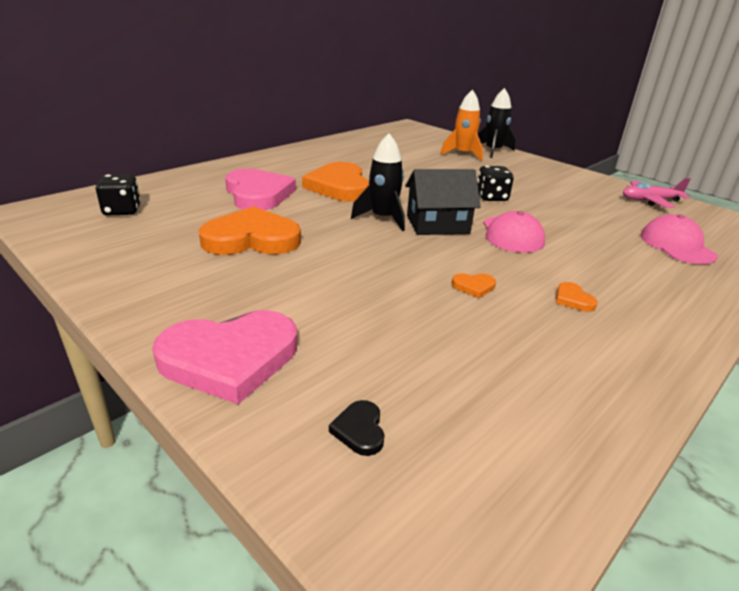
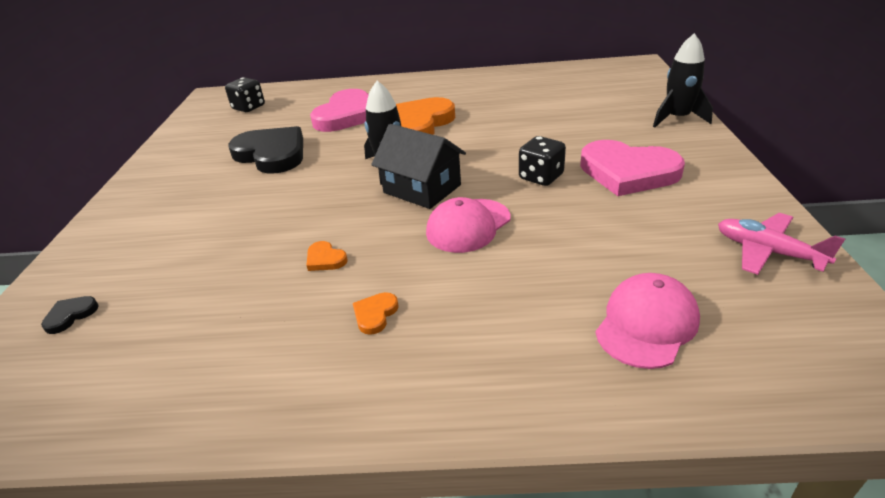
camera: 50 degrees right, 5 degrees up
pink heart [152,310,297,404] -> pink heart moved to [580,140,685,196]
orange heart [199,206,301,255] -> black heart [229,126,303,174]
orange rocket [440,90,483,161] -> none

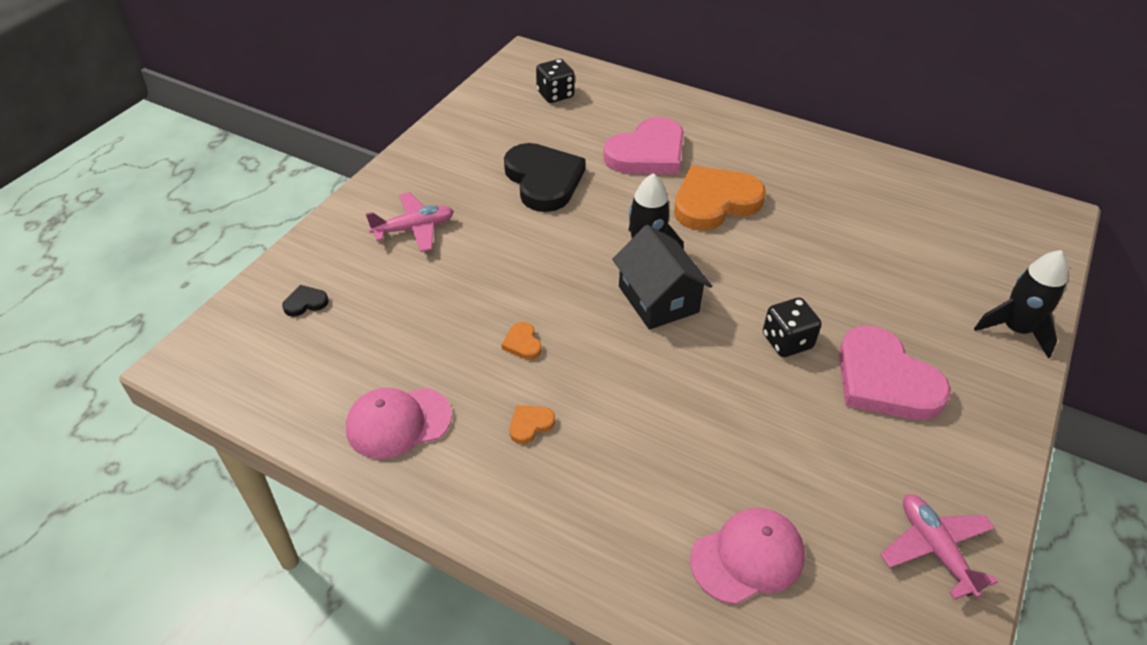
camera: 25 degrees right, 10 degrees up
pink cap [426,197,511,253] -> pink cap moved to [346,388,452,459]
none -> pink plane [366,192,454,252]

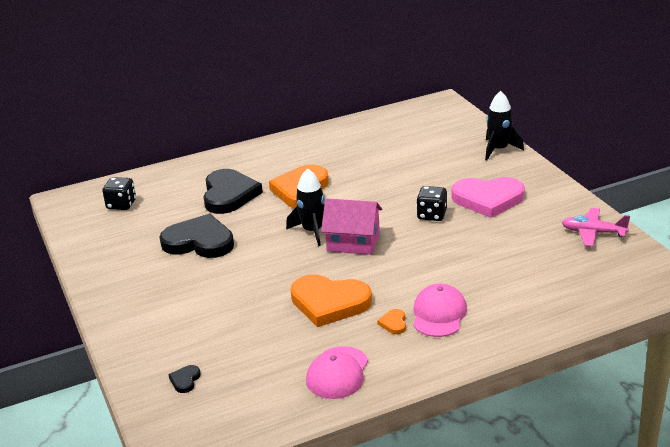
camera: 50 degrees left, 15 degrees down
pink plane [366,192,454,252] -> none
orange heart [501,322,542,360] -> orange heart [291,274,372,327], size x2.48
pink heart [603,117,684,174] -> black heart [204,169,263,214]
black house [612,225,712,330] -> pink house [321,198,382,255]
pink cap [690,508,805,604] -> pink cap moved to [413,284,467,337]

